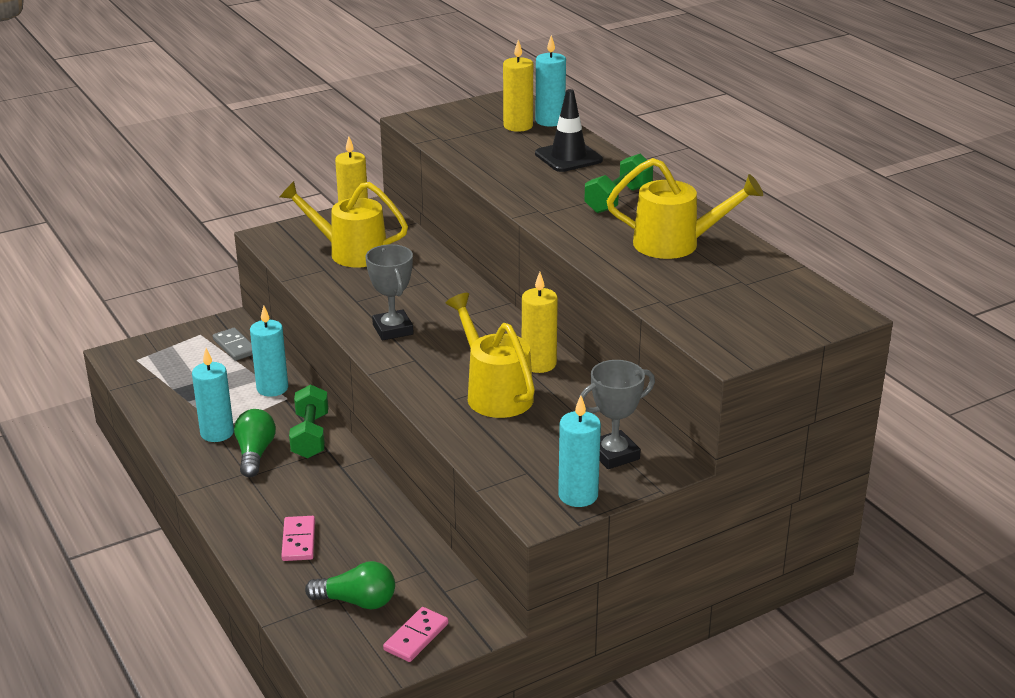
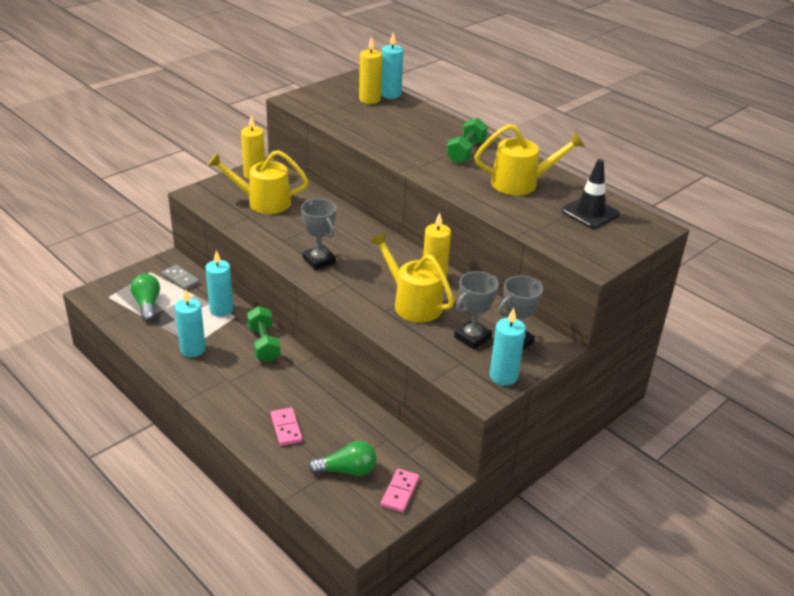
camera: 15 degrees left, 5 degrees up
green light bulb [234,409,276,477] -> green light bulb moved to [131,274,160,321]
black traffic cone [535,89,603,172] -> black traffic cone moved to [561,159,620,229]
none -> grey trophy [454,271,499,349]

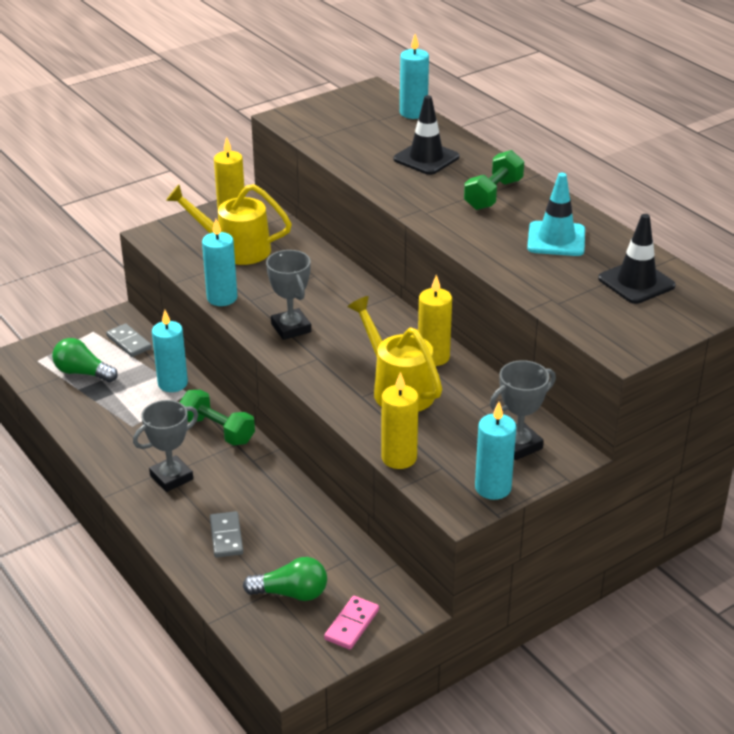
camera: 10 degrees right, 0 degrees up
green light bulb [131,274,160,321] -> green light bulb turned 60 degrees counterclockwise [52,338,118,382]
turquoise candle [175,290,206,357] -> turquoise candle moved to [202,219,237,306]
green dumbbell [247,306,281,362] -> green dumbbell turned 45 degrees counterclockwise [179,390,255,445]
pink domino [271,408,303,446] -> grey domino [210,511,243,558]
yellow candle [359,36,382,104] -> yellow candle moved to [381,372,419,469]
grey trophy [454,271,499,349] -> grey trophy moved to [133,400,198,492]
yellow watering can [474,124,585,195] -> turquoise traffic cone [527,173,585,256]
none -> black traffic cone [394,95,459,175]

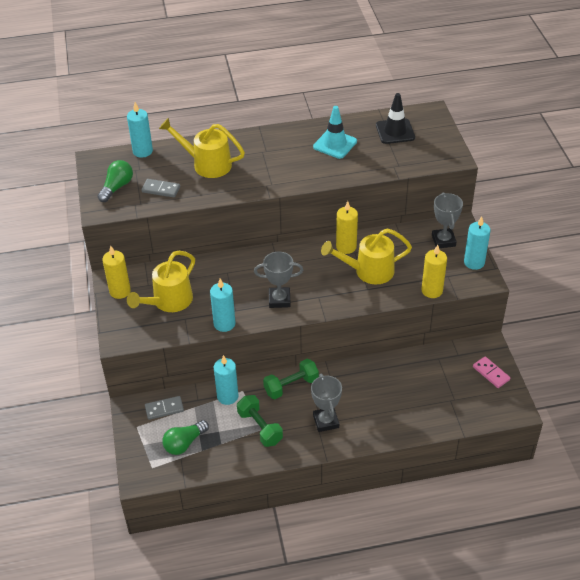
camera: 65 degrees left, 10 degrees up
grey domino [210,511,243,558] -> grey domino moved to [141,179,180,197]
green light bulb [243,557,327,601] -> green light bulb moved to [97,160,133,202]
black traffic cone [394,95,459,175] -> yellow watering can [159,118,245,178]
green dumbbell [464,150,524,210] -> green dumbbell moved to [237,395,283,447]

